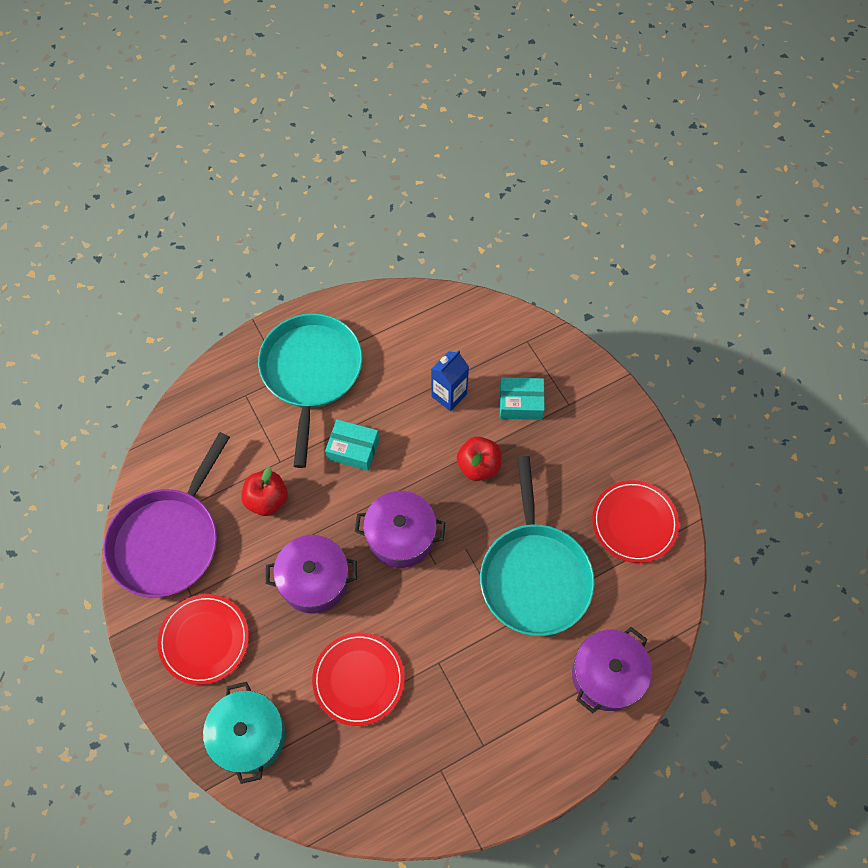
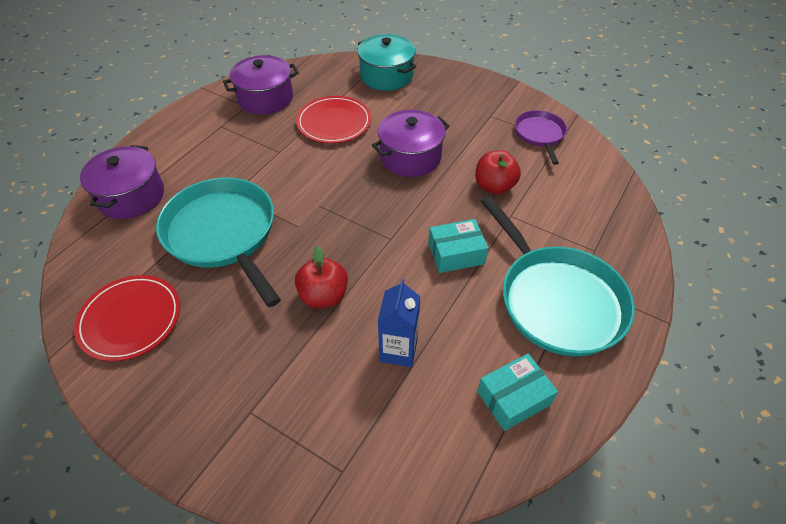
camera: 150 degrees right, 15 degrees down
purple pan [103,432,230,598] -> purple pan [515,110,567,165], size x0.53
red plate [157,594,249,685] -> none
purple pot [355,491,445,568] -> purple pot moved to [223,55,299,115]
turquoise box [499,377,545,420] -> turquoise box moved to [477,353,558,431]

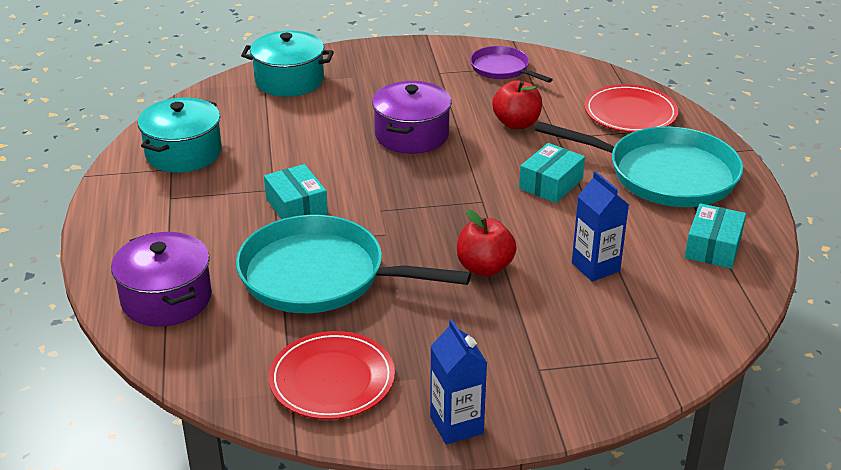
camera: 40 degrees left, 15 degrees down
purple pot [223,55,299,115] -> turquoise pot [137,97,222,173]
red plate [296,96,371,143] -> red plate moved to [584,84,678,133]
none -> turquoise box [264,164,328,219]
none -> blue carton [430,319,487,445]

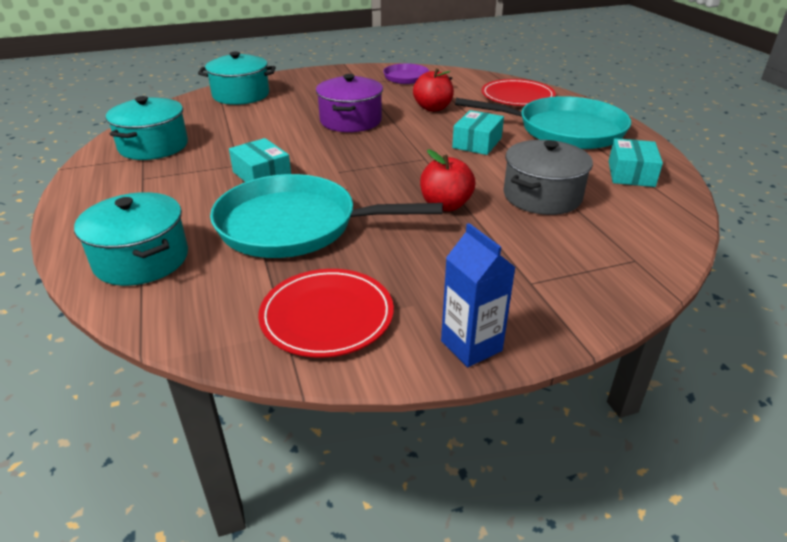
camera: 10 degrees left, 0 degrees up
purple pot [111,232,212,327] -> turquoise pot [74,192,188,286]
blue carton [572,171,629,282] -> grey pot [503,140,593,215]

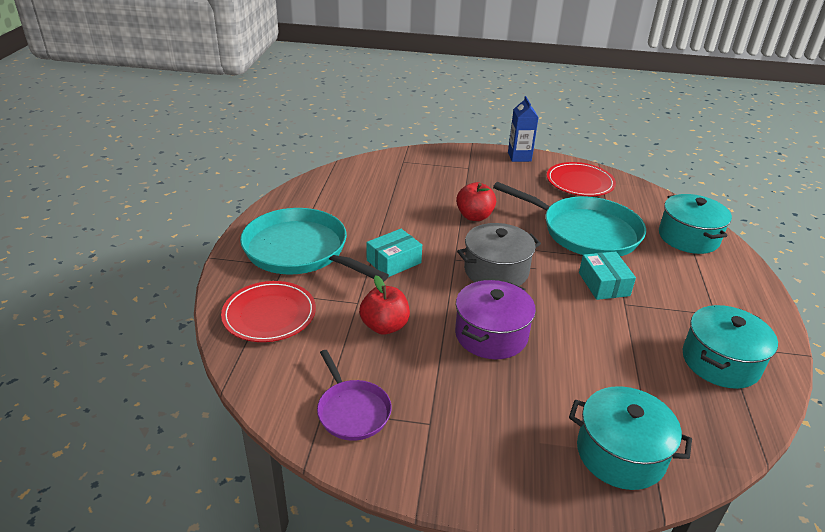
camera: 155 degrees left, 0 degrees up
grey pot [503,140,593,215] -> grey pot moved to [457,223,541,286]
turquoise box [609,138,663,187] -> none

